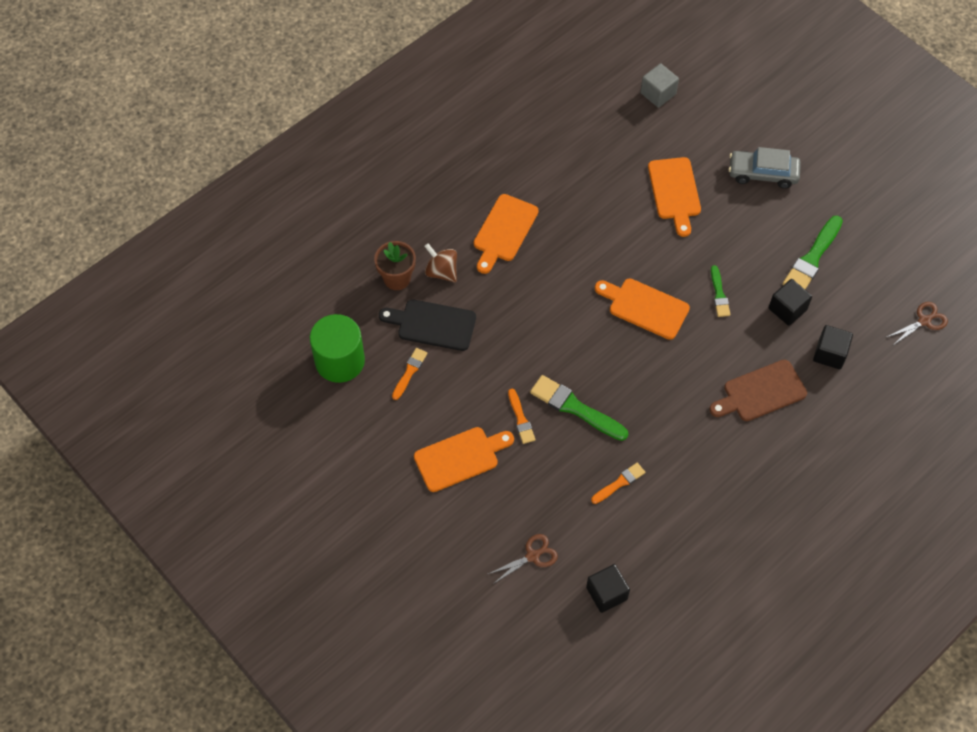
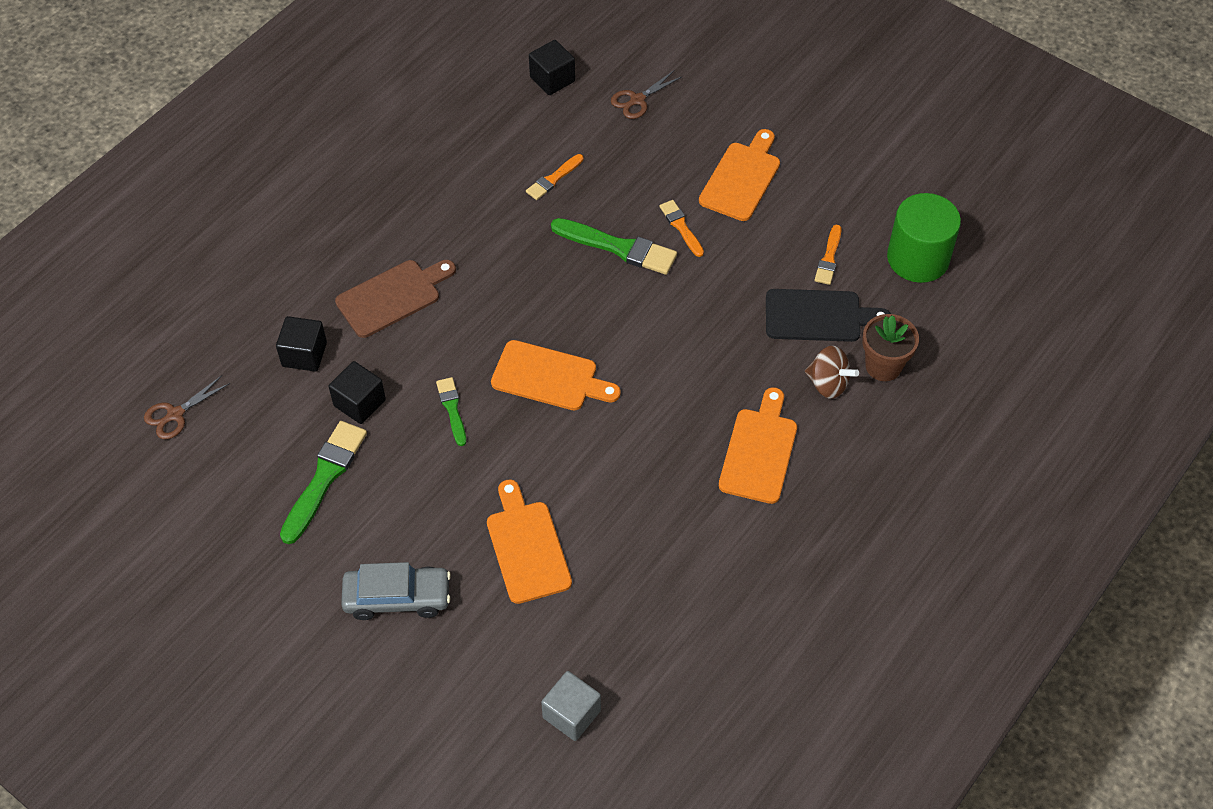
camera: 170 degrees right, 5 degrees down
orange cutting board [414,427,514,492] -> orange cutting board turned 150 degrees clockwise [699,129,780,221]

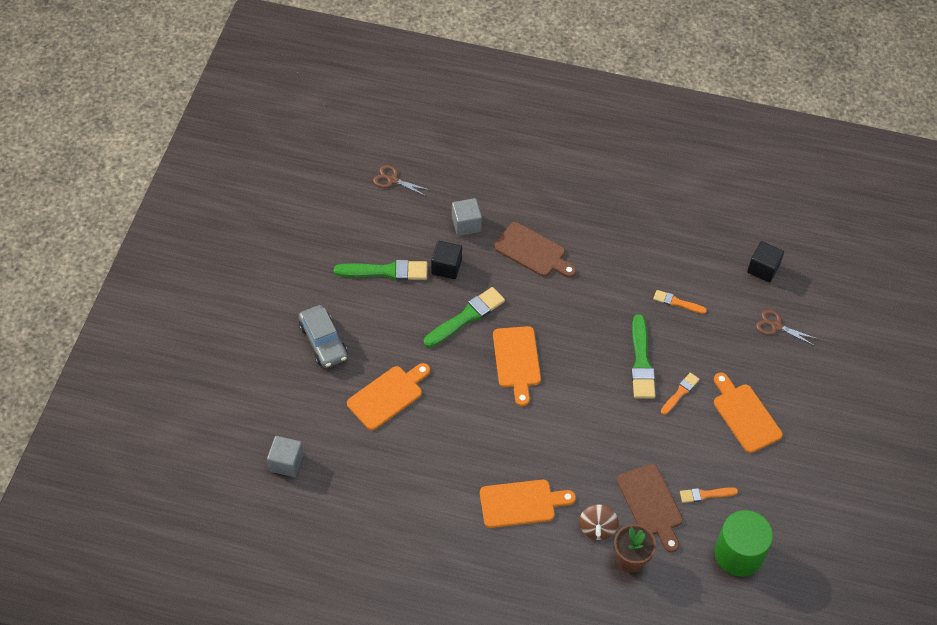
camera: 65 degrees right, 0 degrees up
black cube [276,316,327,372] -> grey cube [452,198,482,236]
green brush [436,377,466,446] -> green brush [424,287,505,348], size x1.75
orange cutting board [699,129,780,221] -> orange cutting board turned 120 degrees counterclockwise [714,372,783,453]
black cutting board [766,289,891,342] -> brown cutting board [617,464,683,553]

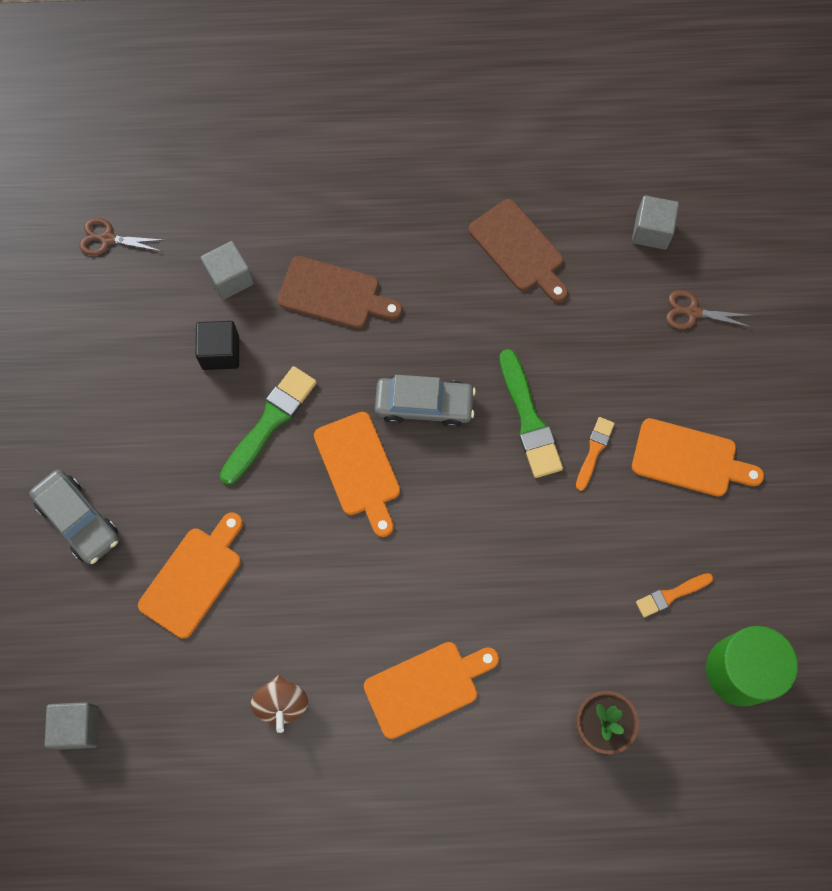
camera: 15 degrees left, 15 degrees up
green brush [334,260,428,281] -> none
brown spinning top [579,504,619,540] -> brown spinning top moved to [251,675,308,733]
brown cutting board [617,464,683,553] -> brown cutting board moved to [469,199,568,302]
orange brush [653,290,707,314] -> none
orange cutting board [714,372,783,453] -> orange cutting board turned 150 degrees clockwise [632,418,764,496]
black cube [747,241,784,282] -> grey cube [632,196,679,250]
none -> grey car [375,375,476,428]

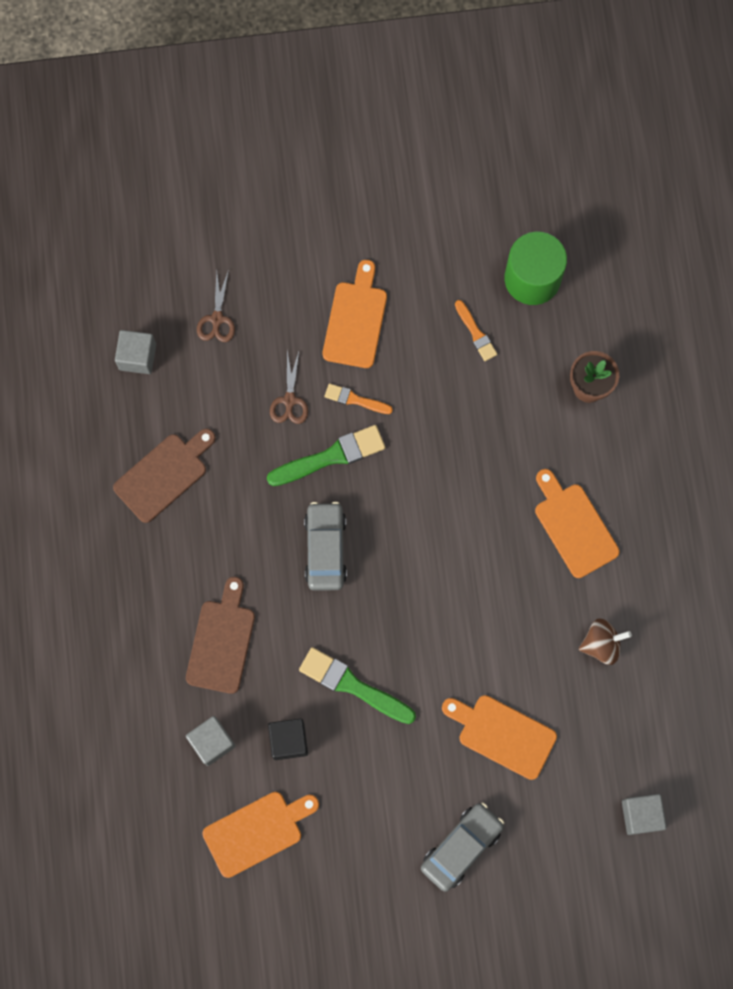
camera: 95 degrees left, 5 degrees up
brown scissors [79,218,163,255] -> brown scissors moved to [270,351,308,424]
orange cutting board [314,412,400,537] -> orange cutting board moved to [203,792,319,878]

